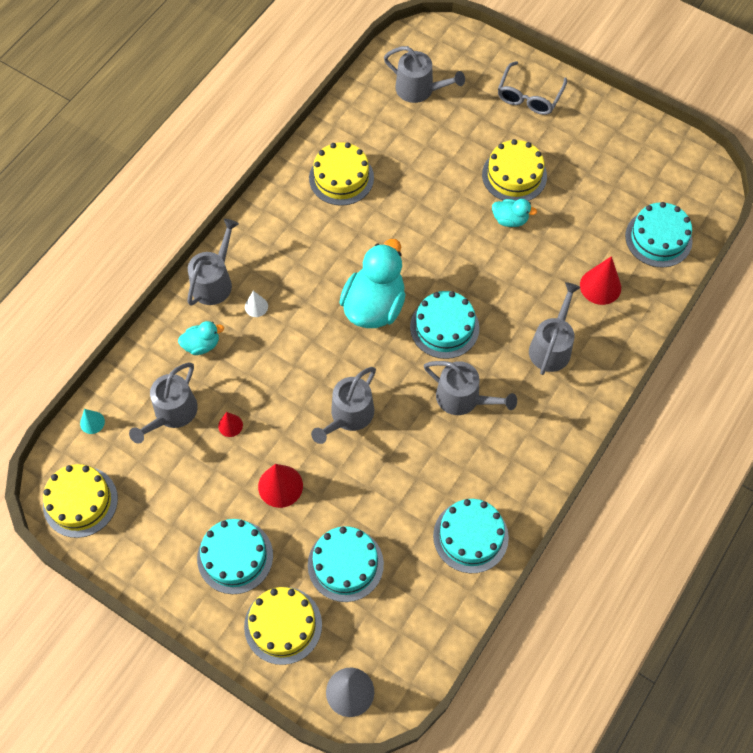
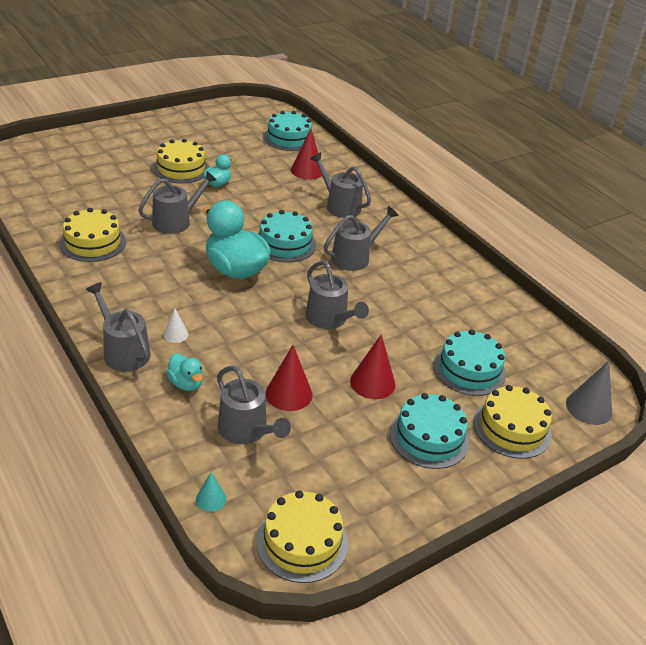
camera: 70 degrees left, 25 degrees down
turquoise duck [178,321,224,355] -> turquoise duck turned 135 degrees clockwise [166,353,203,391]
red cone [218,412,243,437] -> red cone [266,345,312,411], size x1.78
grey watering can [384,46,465,103] -> grey watering can moved to [138,171,217,234]
turquoise cake [433,499,509,573] -> none
grey glasses [498,61,567,115] -> none

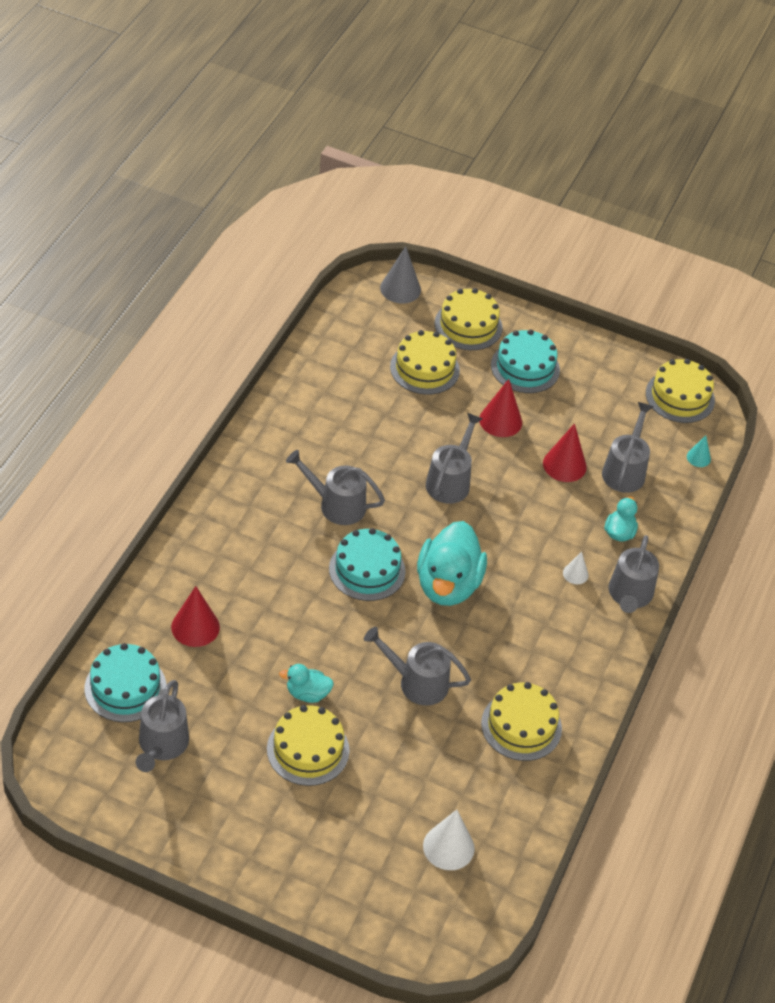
camera: 125 degrees left, 10 degrees up
grey watering can [310,152,371,218] -> grey watering can moved to [136,680,189,772]
turquoise cake [433,330,506,396] -> yellow cake [390,330,460,395]
none -> white cone [423,810,475,870]

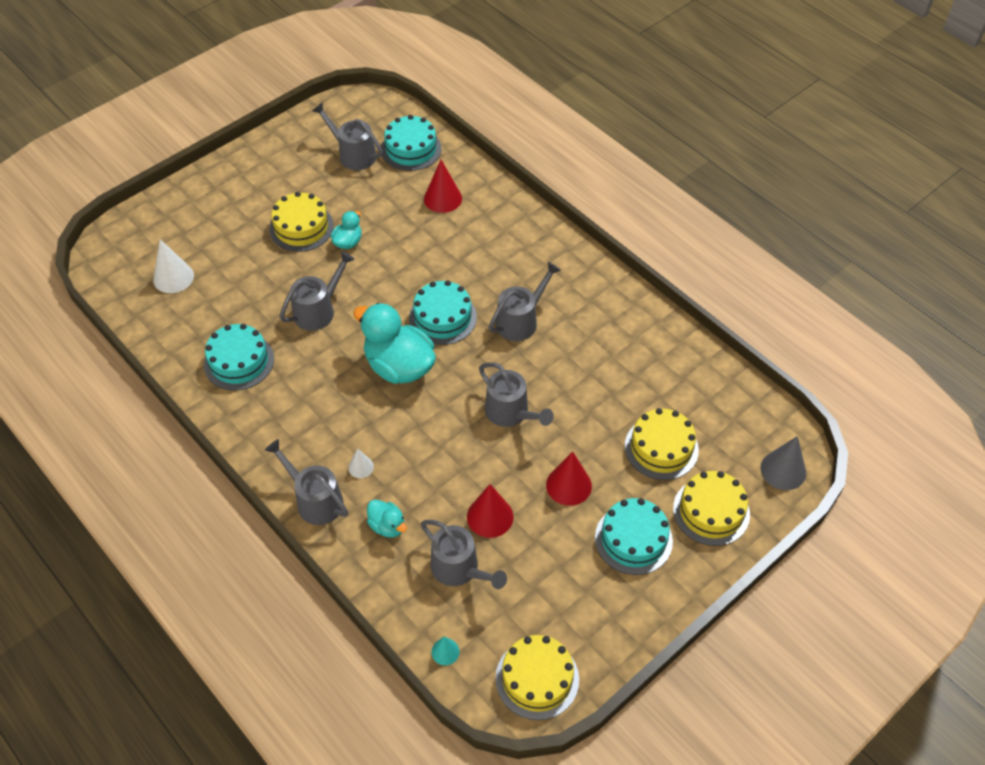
camera: 120 degrees right, 5 degrees up
yellow cake [481,682,562,761] -> turquoise cake [204,324,274,390]

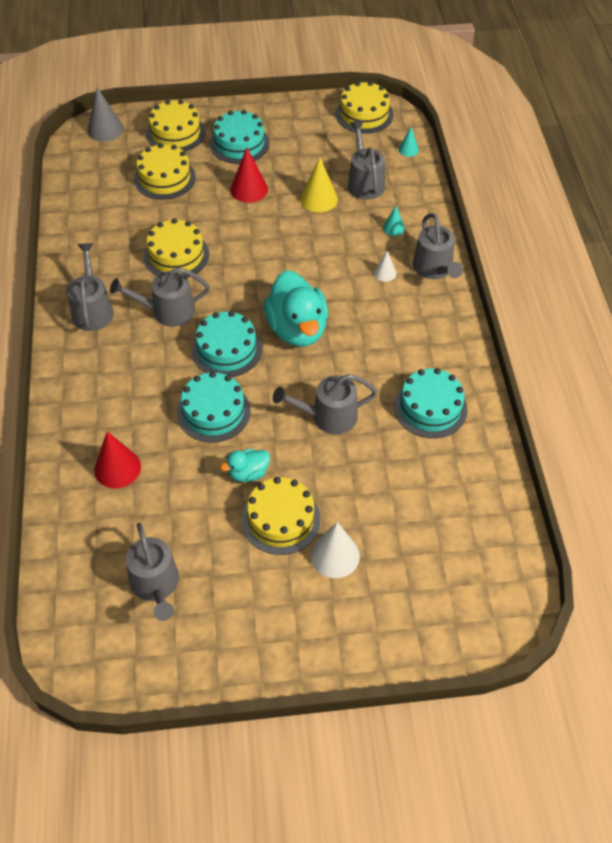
camera: 145 degrees left, 0 degrees up
white cone [153,239,194,293] -> white cone moved to [311,522,360,578]
turquoise duck [367,500,407,538] -> turquoise cone [383,206,405,236]
turquoise cake [381,115,442,171] -> turquoise cake moved to [177,371,250,443]
red cone [467,484,513,538] -> yellow cone [300,157,338,212]
grey watering can [479,362,554,427] -> grey watering can moved to [67,243,114,331]
none -> yellow cake [144,218,209,278]

